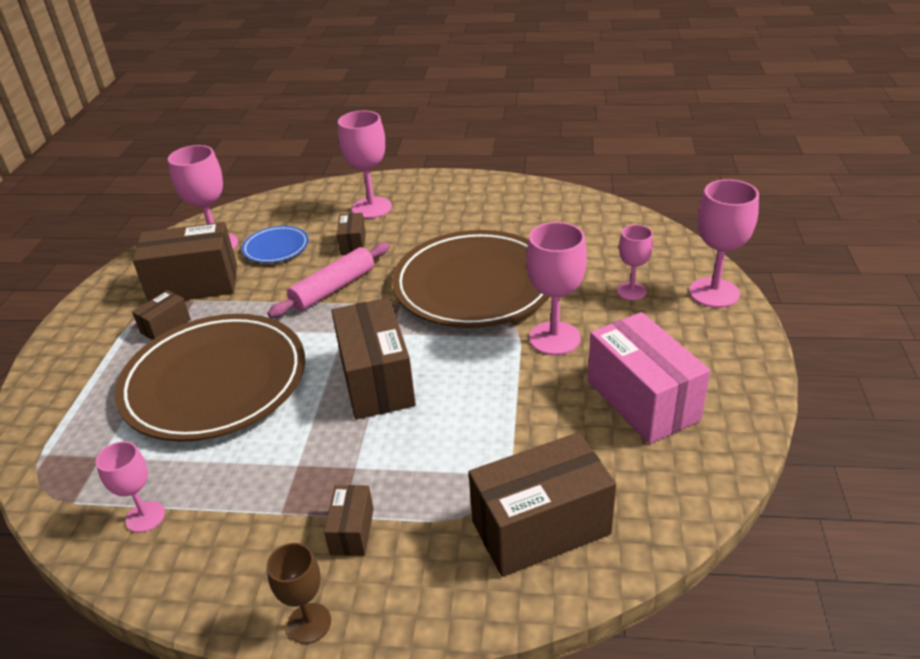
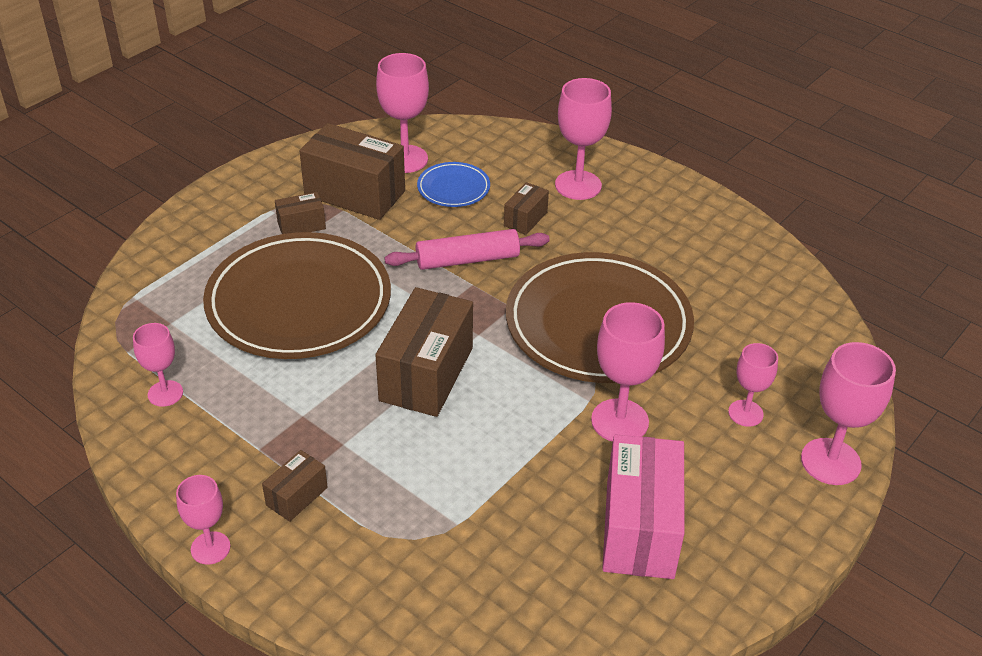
camera: 30 degrees right, 5 degrees up
brown goblet [267,543,331,644] -> pink goblet [176,475,231,565]
brown box [469,432,616,577] -> none

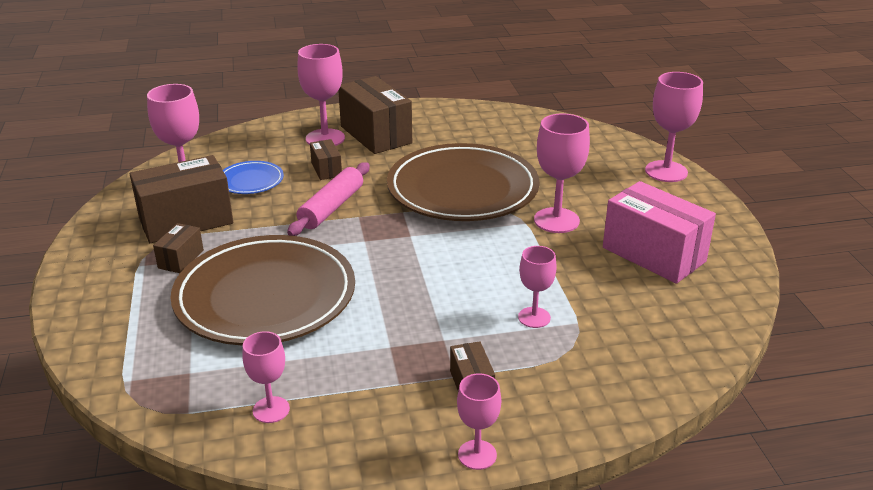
camera: 50 degrees left, 10 degrees down
brown box [375,287,473,417] -> brown box moved to [338,76,412,154]
pink goblet [728,343,778,427] -> pink goblet moved to [518,246,557,328]

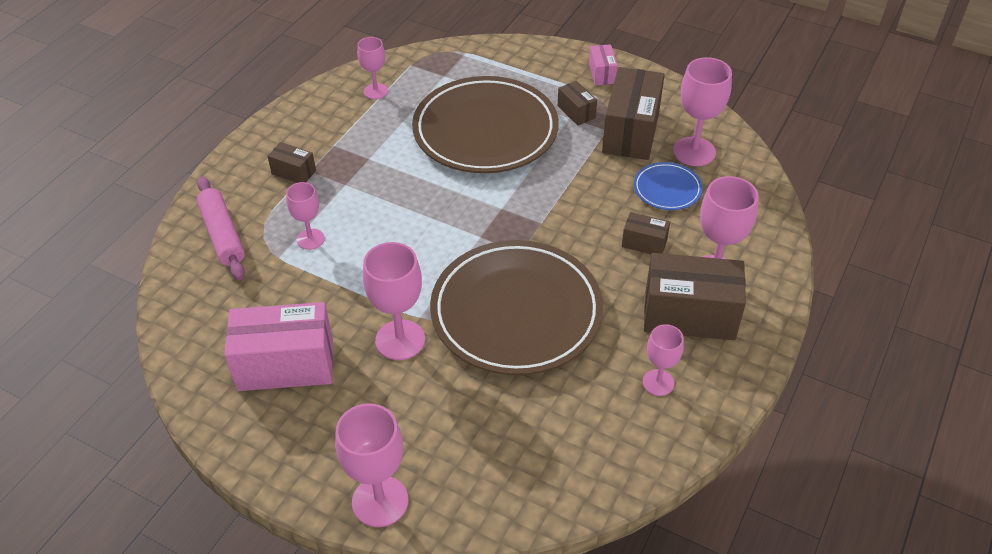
camera: 130 degrees right, 15 degrees up
pink rolling pin [287,162,370,236] -> pink rolling pin moved to [197,177,245,280]
pink goblet [457,373,501,470] -> pink goblet moved to [643,324,684,396]
none -> pink box [589,44,618,85]

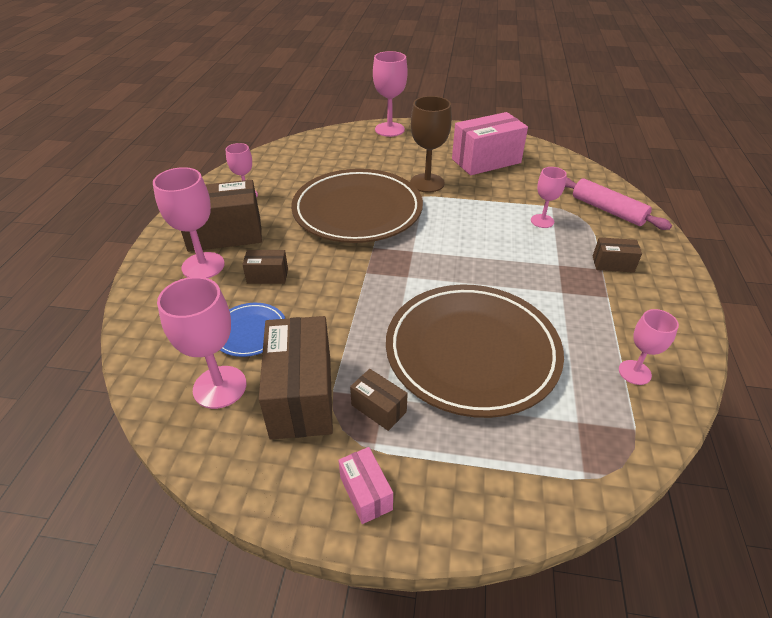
camera: 160 degrees right, 5 degrees down
pink goblet [363,242,425,360] -> brown goblet [410,96,452,193]

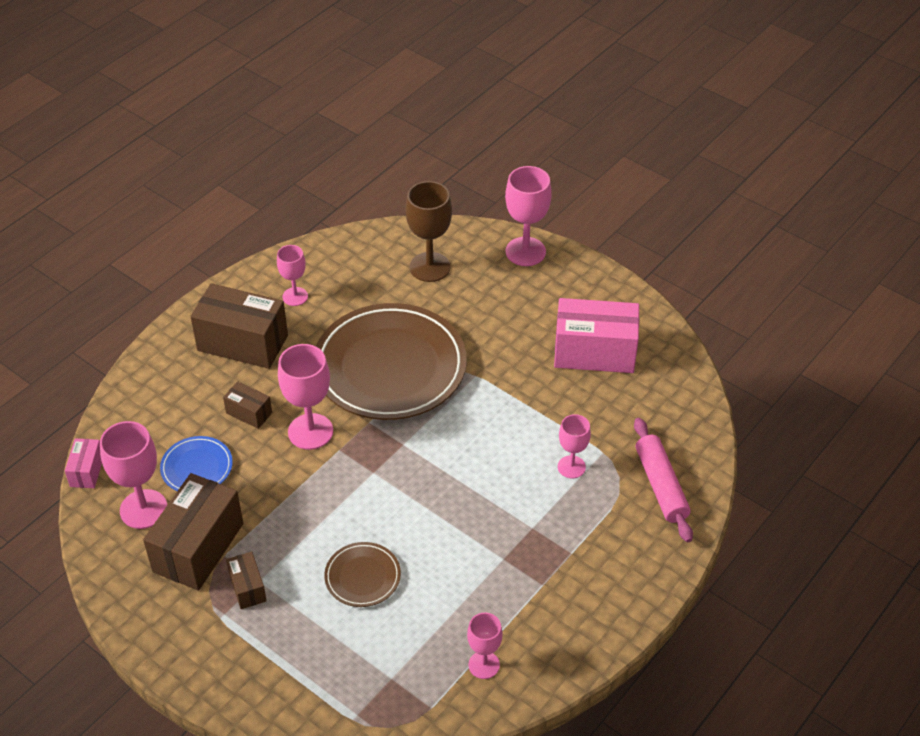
camera: 30 degrees right, 5 degrees up
pink goblet [153,167,225,278] -> pink goblet moved to [278,344,333,450]
pink box [338,447,393,524] -> pink box moved to [65,438,102,488]
brown plate [386,285,564,418] -> brown plate [324,542,401,607], size x0.44
brown goblet [410,96,452,193] -> brown goblet moved to [405,181,452,282]
brown box [593,237,642,273] -> none

